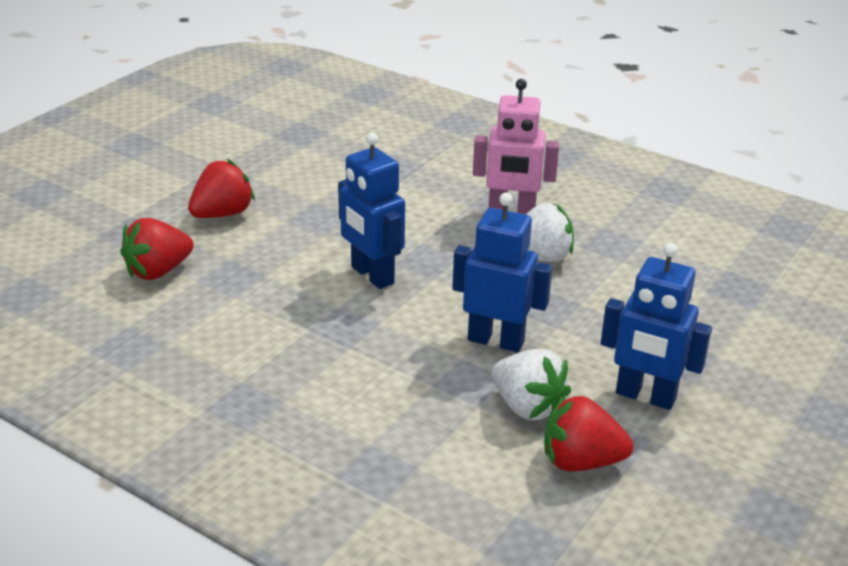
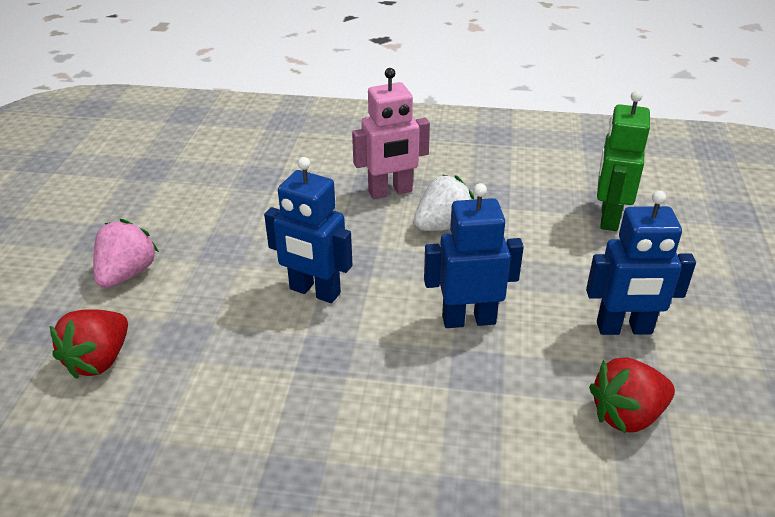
camera: 25 degrees left, 5 degrees up
red strawberry [188,159,255,218] -> pink strawberry [93,219,159,288]
white strawberry [492,349,571,420] -> none
none -> green robot [597,90,650,231]

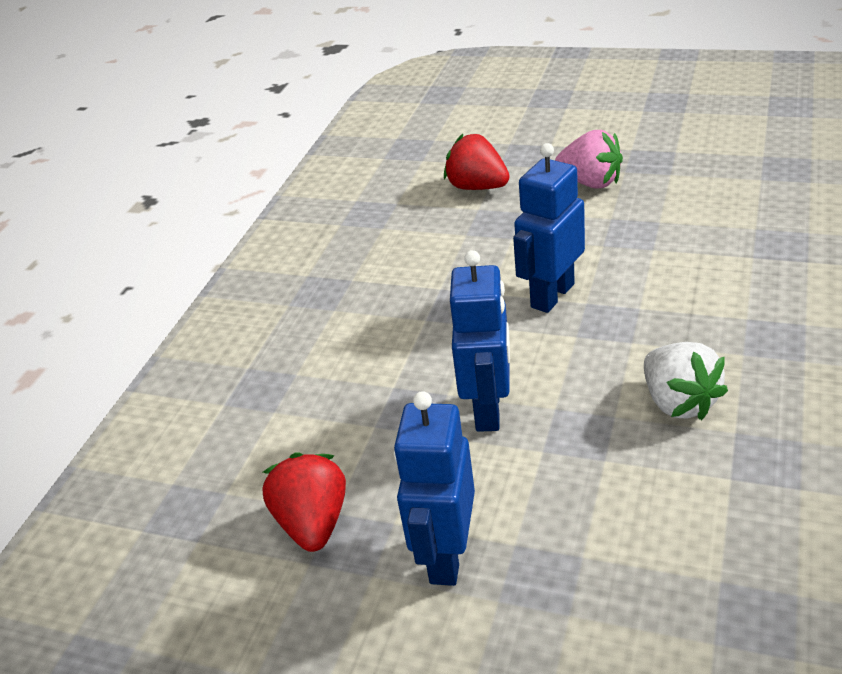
camera: 105 degrees right, 0 degrees up
pink robot [352,68,430,199] -> none
green robot [597,90,650,231] -> none

